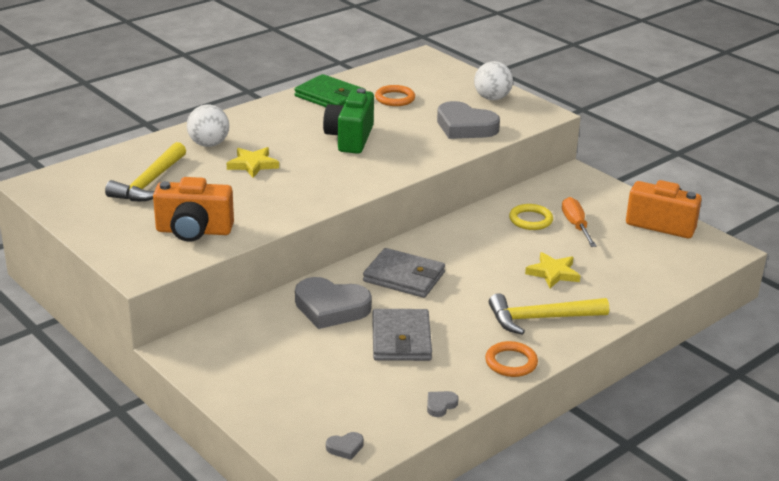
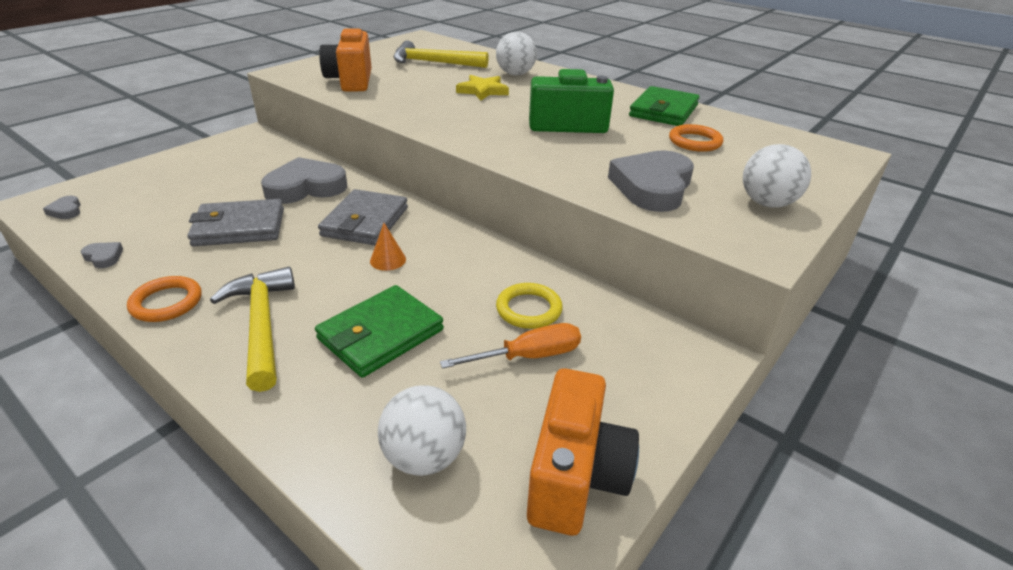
camera: 80 degrees right, 5 degrees up
grey heart [295,277,372,329] -> grey heart turned 60 degrees clockwise [261,157,347,204]
yellow star [525,252,581,288] -> green wallet [315,285,444,378]
none -> orange cone [370,223,406,271]
none -> white ball [378,386,466,476]

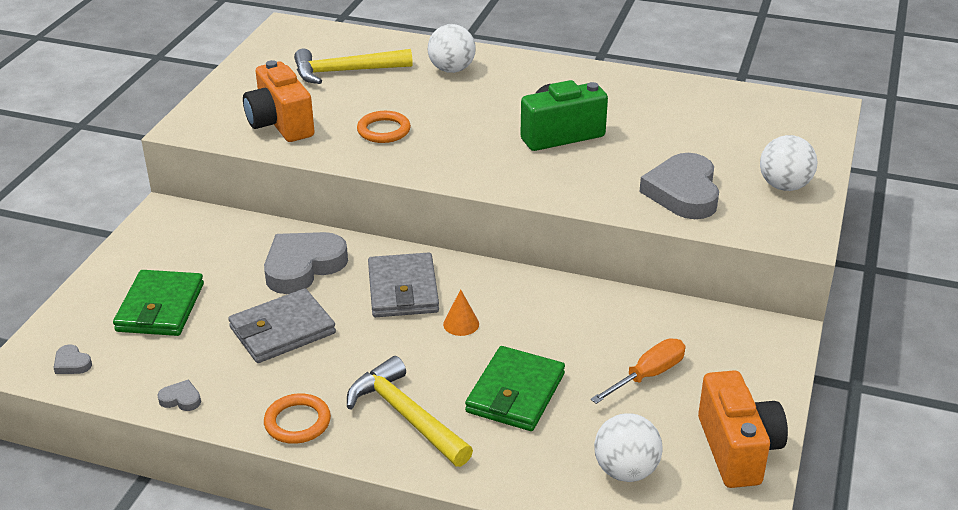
camera: 20 degrees left, 0 degrees up
yellow star [456,75,509,101] -> none
yellow ring [496,283,563,329] -> none
green wallet [629,86,700,126] -> green wallet moved to [113,270,204,336]
orange ring [669,124,723,152] -> orange ring moved to [357,111,411,143]

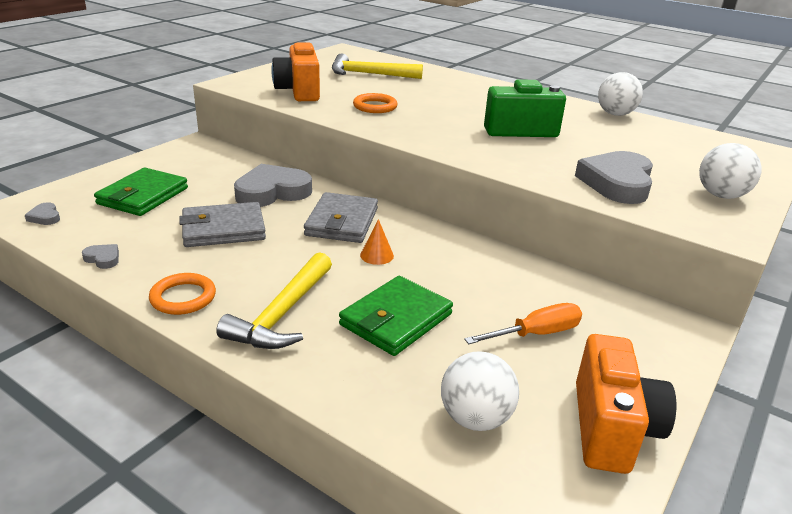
camera: 15 degrees right, 5 degrees down
yellow hammer [347,356,473,467] -> yellow hammer turned 135 degrees counterclockwise [216,252,332,349]
white ball [428,24,476,73] -> white ball moved to [598,72,643,116]

